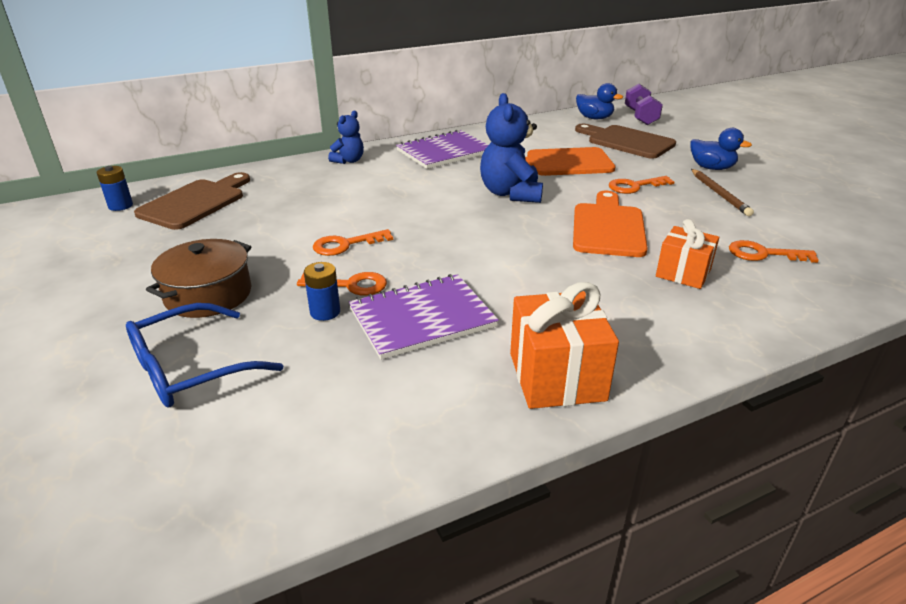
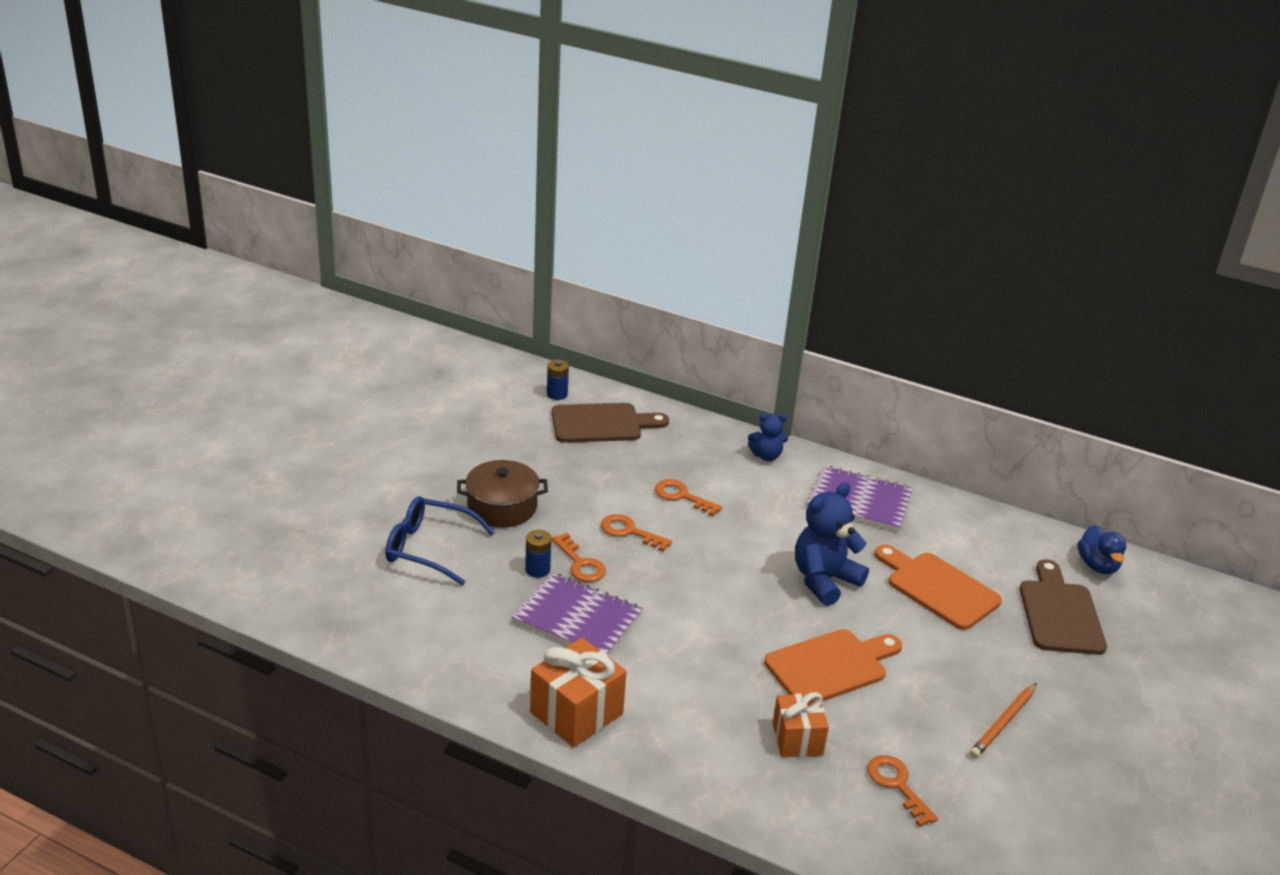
camera: 50 degrees right, 0 degrees up
orange key [609,176,675,194] -> orange key moved to [655,479,722,516]
purple dumbbell [625,84,663,125] -> none
blue duck [690,128,752,170] -> none
brown pencil [691,169,754,216] -> orange pencil [970,683,1037,758]

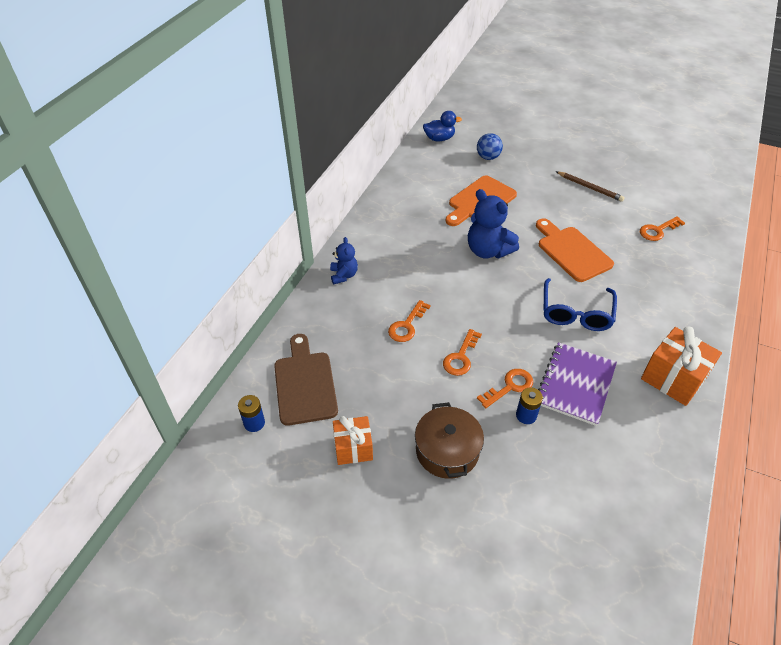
camera: 90 degrees left, 15 degrees up
blue glasses [385,496,495,585] -> blue glasses moved to [544,278,617,331]
orange gift [772,692,829,757] -> orange gift moved to [333,416,373,465]
purple notebook [808,466,913,531] -> none
orange pencil [970,683,1037,758] -> brown pencil [556,171,625,202]
brown cutting board [1020,559,1107,655] -> blue ball [477,133,503,160]

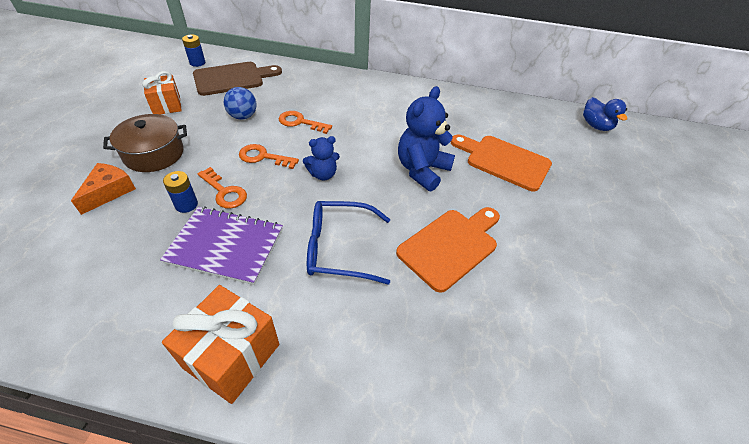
camera: 75 degrees right, 0 degrees up
blue teddy bear [330,237,358,284] -> blue teddy bear moved to [303,136,340,181]
blue ball [477,133,503,160] -> blue ball moved to [223,87,256,120]
brown pencil [556,171,625,202] -> none
orange key [640,216,685,241] -> none
none -> orange cheese [71,163,136,215]

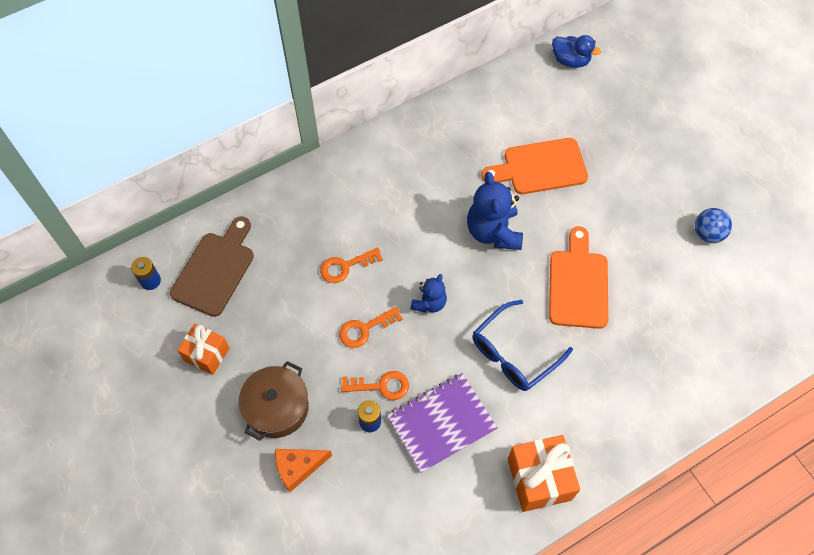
camera: 40 degrees left, 15 degrees up
orange cheese [71,163,136,215] -> orange cheese turned 90 degrees counterclockwise [275,449,332,492]
blue ball [223,87,256,120] -> blue ball moved to [695,208,732,243]

